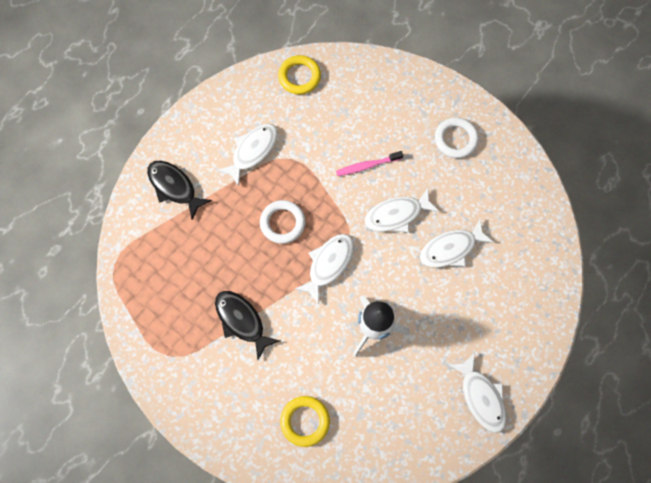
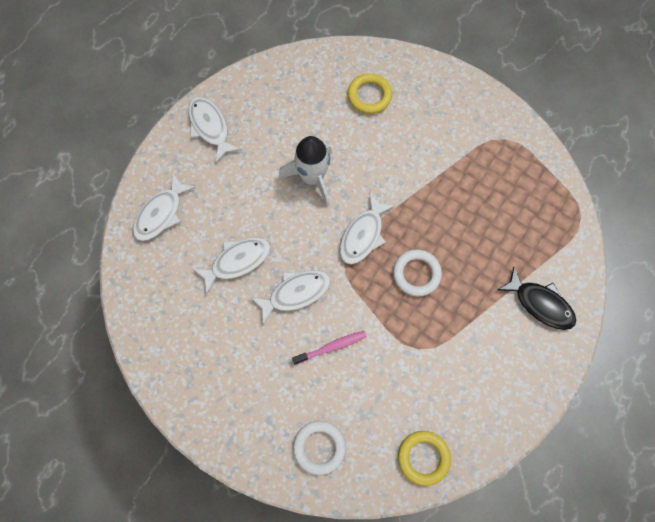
camera: 175 degrees right, 0 degrees up
black fish [215,291,280,360] -> none
white fish [217,124,278,187] -> white fish moved to [133,172,196,241]
white ring [435,117,479,158] -> white ring moved to [293,421,346,475]

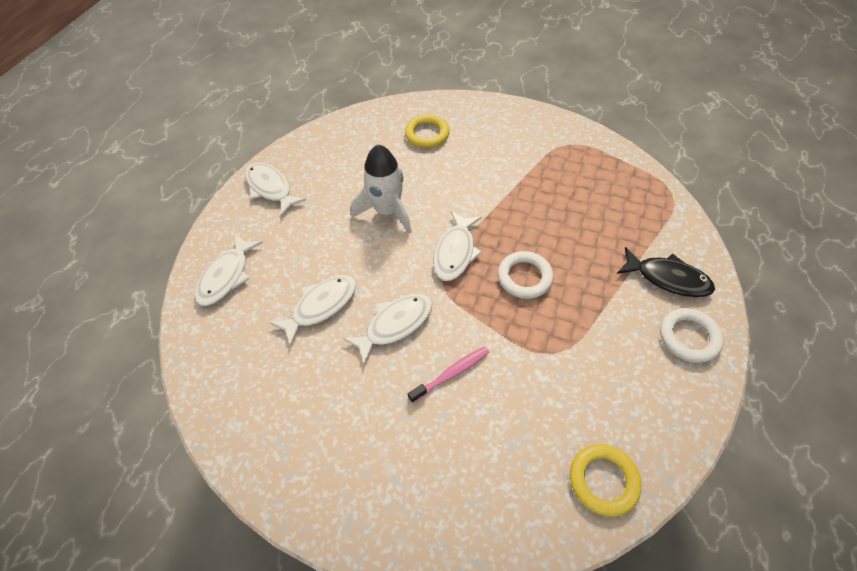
camera: 10 degrees left, 15 degrees down
white ring [293,421,346,475] -> white ring moved to [660,308,724,363]

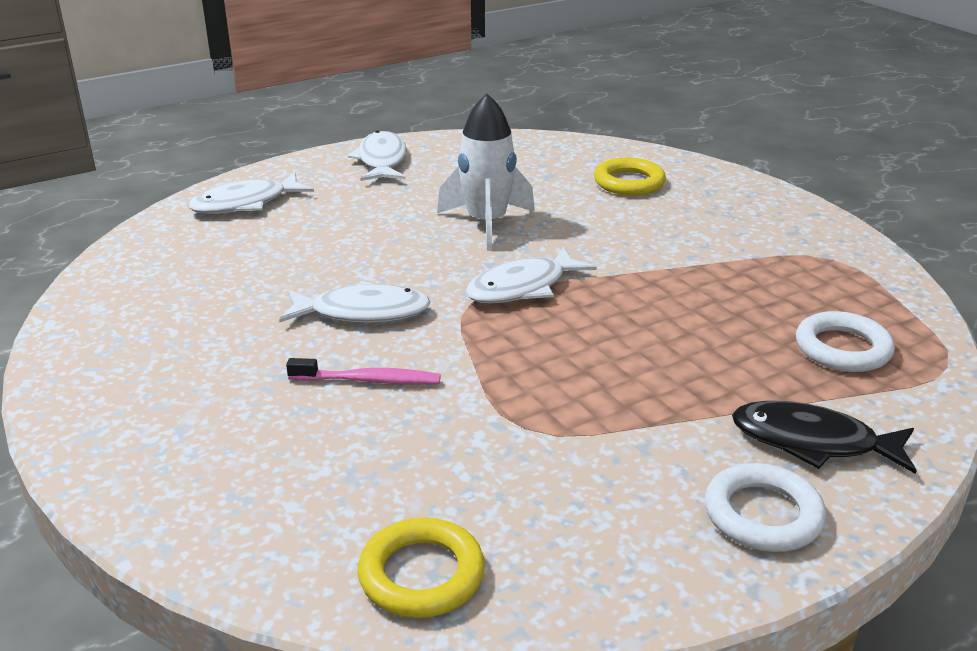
camera: 35 degrees right, 25 degrees down
white fish [270,275,356,347] -> none
white ring [498,251,553,299] -> white ring moved to [796,311,895,372]
black fish [617,247,715,297] -> black fish turned 135 degrees clockwise [732,401,917,474]

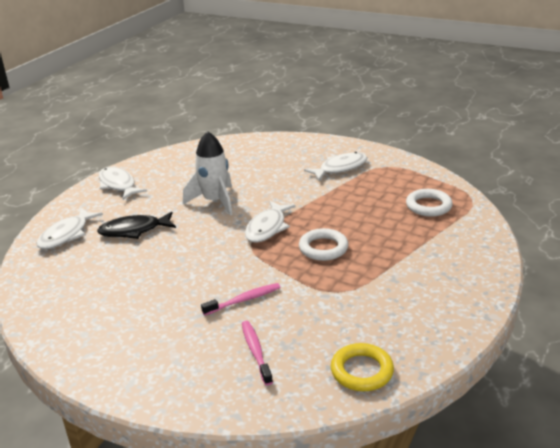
camera: 30 degrees left, 0 degrees up
white fish [279,281,431,323] -> white fish moved to [304,152,367,180]
yellow ring [594,157,666,196] -> none
white ring [705,463,826,552] -> white ring moved to [299,228,348,261]
black fish [732,401,917,474] -> black fish moved to [97,212,176,239]
none -> pink toothbrush [242,321,273,385]

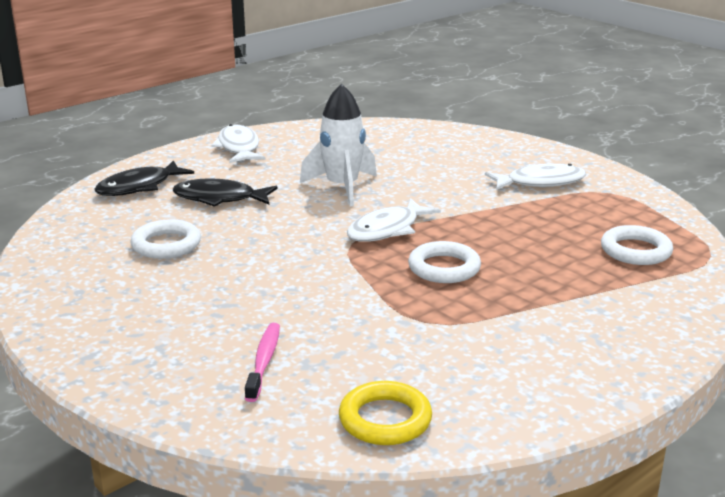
camera: 20 degrees right, 5 degrees down
white fish [37,208,103,249] -> black fish [94,160,194,196]
pink toothbrush [201,283,281,316] -> none
none -> white ring [131,219,201,259]

